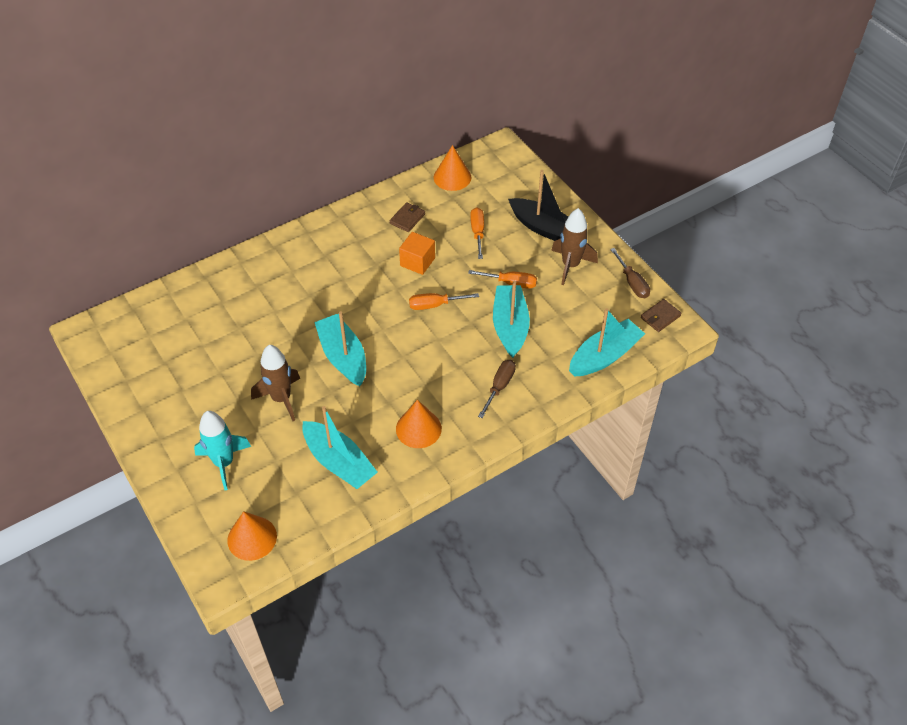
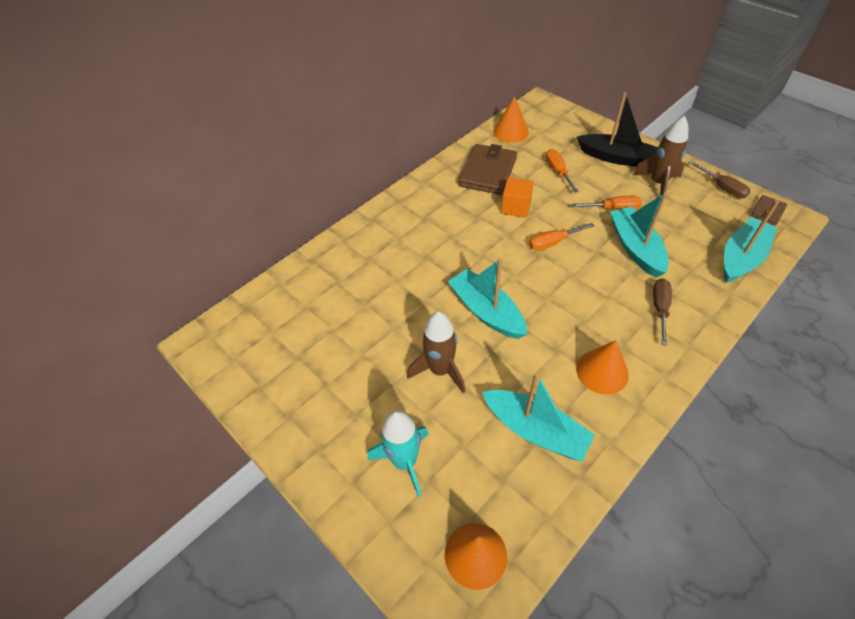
camera: 10 degrees left, 0 degrees up
brown wallet [390,202,425,232] -> brown wallet [458,144,517,195], size x2.00

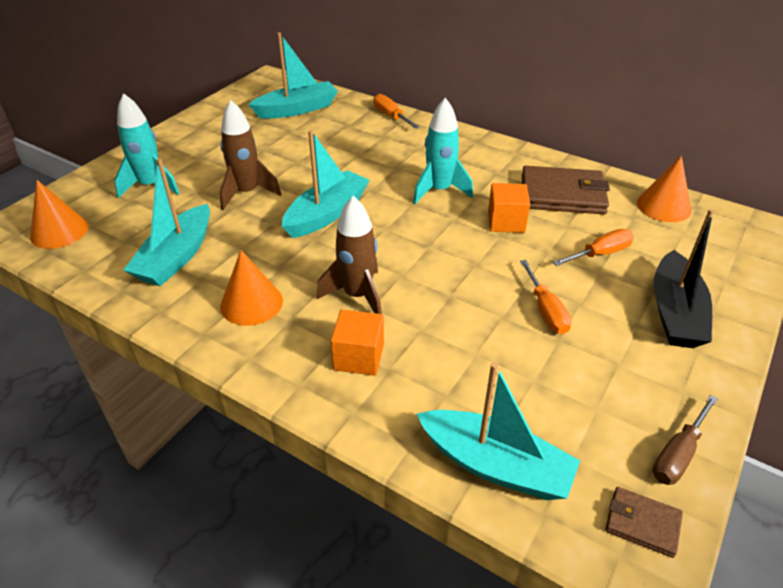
camera: 75 degrees right, 10 degrees down
orange screwdriver [529,223,595,251] -> orange screwdriver moved to [374,94,420,129]
turquoise boat [610,192,669,278] -> turquoise boat moved to [248,32,338,119]
brown rocket [633,115,688,195] -> brown rocket moved to [317,196,382,314]
brown screwdriver [653,279,672,346] -> orange cube [331,310,384,376]
none -> turquoise rocket [413,98,473,204]

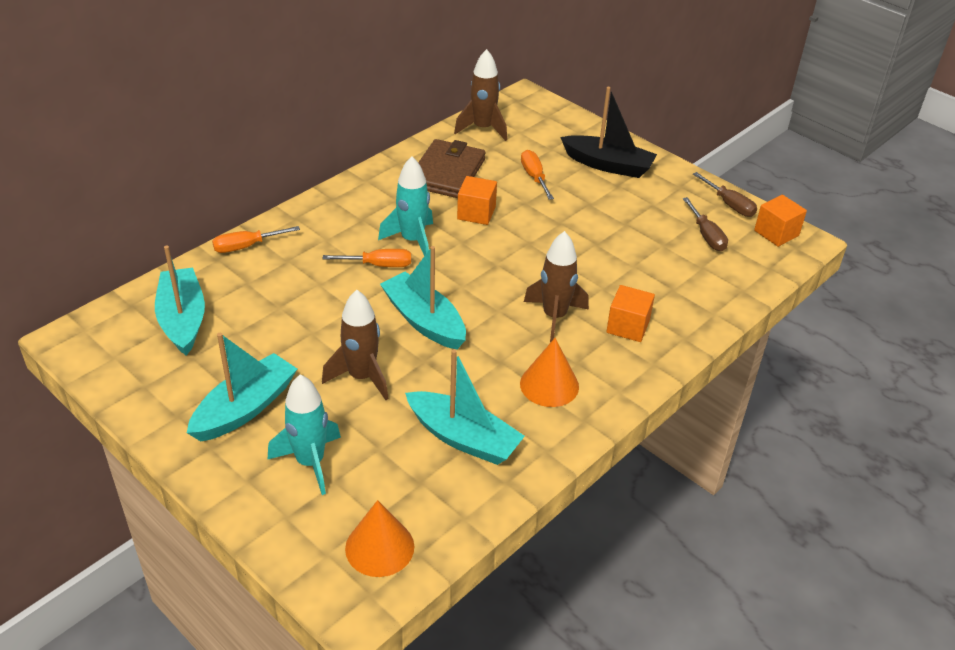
camera: 80 degrees left, 0 degrees up
turquoise boat [417,362,580,500] -> turquoise boat moved to [187,333,297,441]
orange screwdriver [520,260,572,334] -> orange screwdriver moved to [323,249,411,267]
brown wallet [606,487,683,558] -> orange cube [754,195,807,247]
orange cone [637,156,691,222] -> brown rocket [454,49,507,141]
none -> brown screwdriver [683,197,728,251]

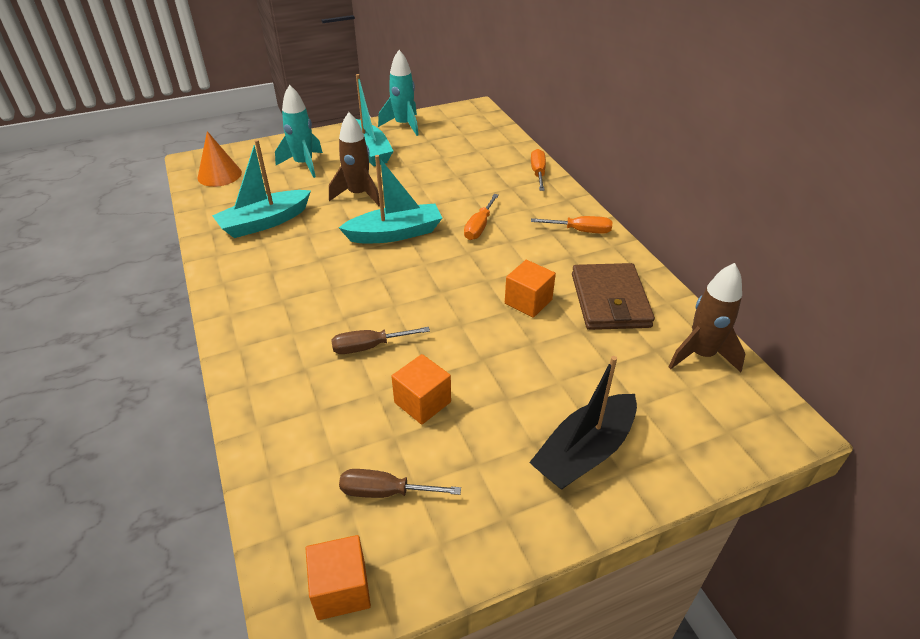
camera: 115 degrees right, 0 degrees up
turquoise boat [155,245,205,356] -> none
turquoise rocket [378,157,433,256] -> turquoise rocket moved to [378,50,419,136]
brown wallet [418,139,486,198] -> brown wallet turned 45 degrees clockwise [572,263,655,330]
orange cone [520,338,579,407] -> none
orange screwdriver [521,150,554,200] -> orange screwdriver moved to [531,216,612,234]
brown rocket [524,231,589,342] -> none
orange cube [606,285,655,342] -> orange cube moved to [391,354,451,425]
brown screwdriver [693,172,757,217] -> brown screwdriver moved to [331,327,430,354]

